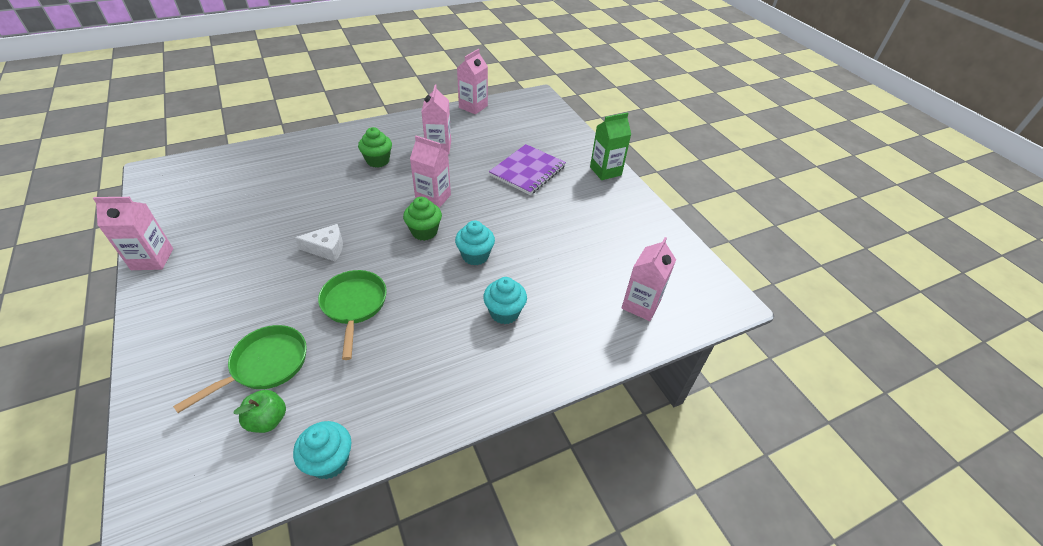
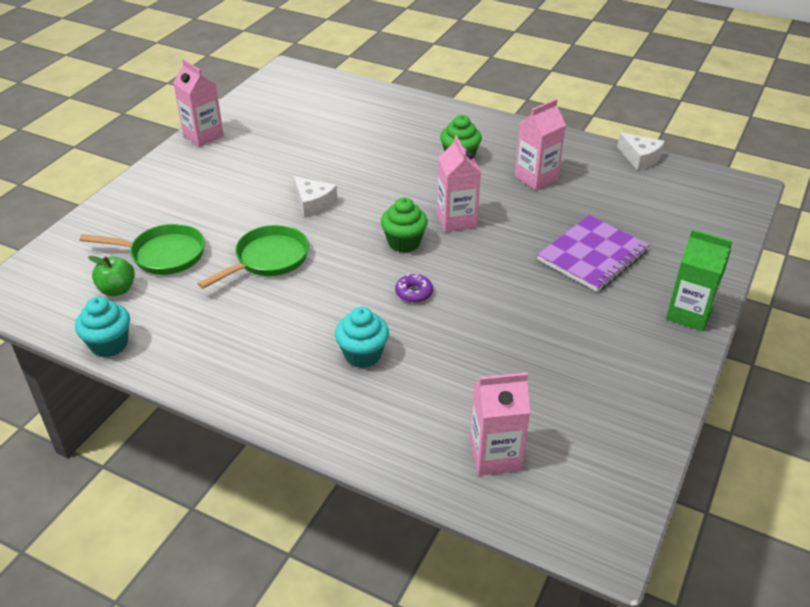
camera: 55 degrees right, 5 degrees down
turquoise cupcake [455,220,495,265] -> purple donut [395,274,433,303]
pink carton [457,49,488,114] -> white cheese [617,132,665,171]
purple notebook [489,144,566,195] -> purple notebook turned 45 degrees counterclockwise [537,215,649,292]

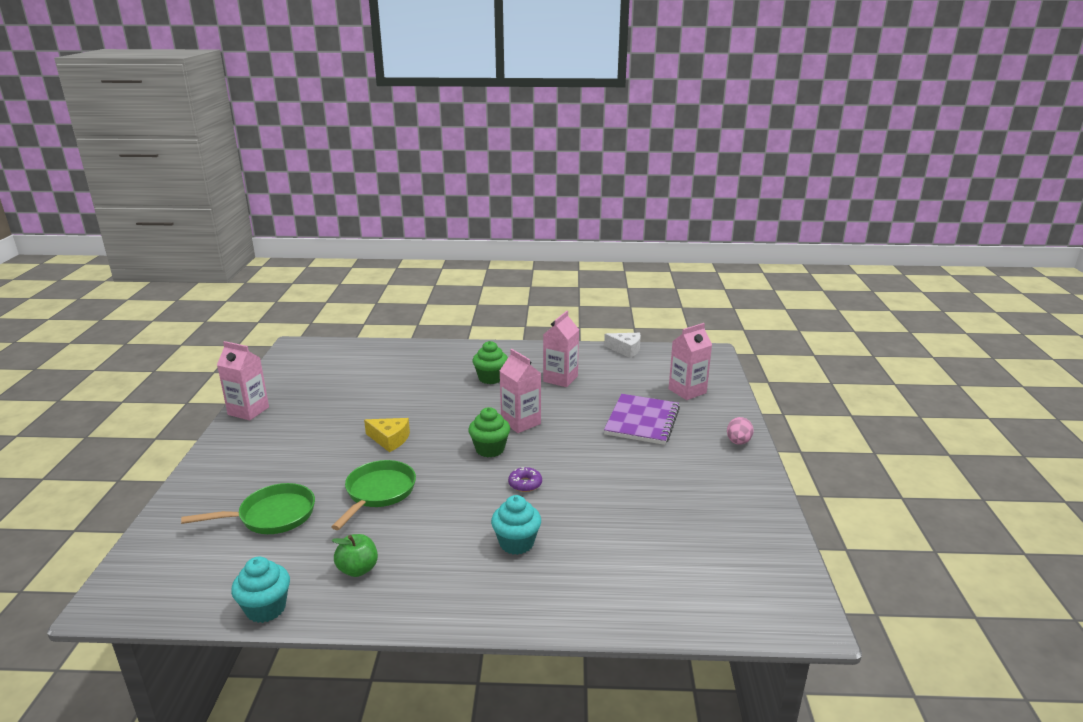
camera: 25 degrees left, 15 degrees down
green apple [88,256,135,296] -> green apple moved to [332,534,378,577]
white cheese [293,176,338,218] -> yellow cheese [364,418,410,452]
pink carton [470,373,530,476] -> pink carton moved to [669,323,712,400]
green carton [666,229,733,331] -> pink egg [727,417,754,445]

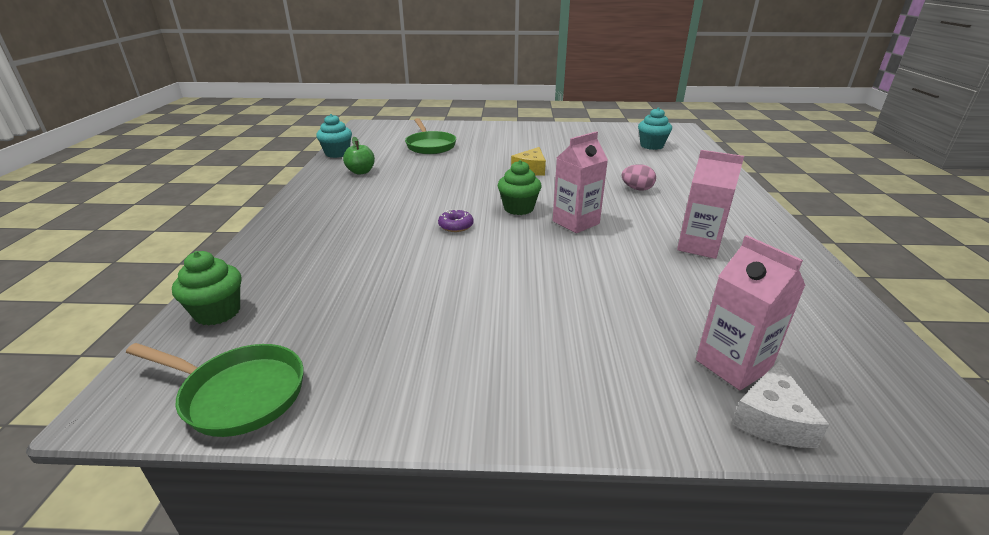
camera: 90 degrees right, 5 degrees up
pink carton [217,341,269,420] -> none
green pan [331,460,416,530] -> green pan moved to [126,343,304,437]
green cupcake [473,341,508,384] -> green cupcake moved to [172,251,242,326]
turquoise cupcake [491,495,541,555] -> turquoise cupcake moved to [638,107,672,150]
white cheese [604,333,641,358] -> white cheese moved to [731,360,830,448]
purple notebook [604,394,680,445] -> none
pink egg [727,417,754,445] -> pink egg moved to [622,164,656,191]

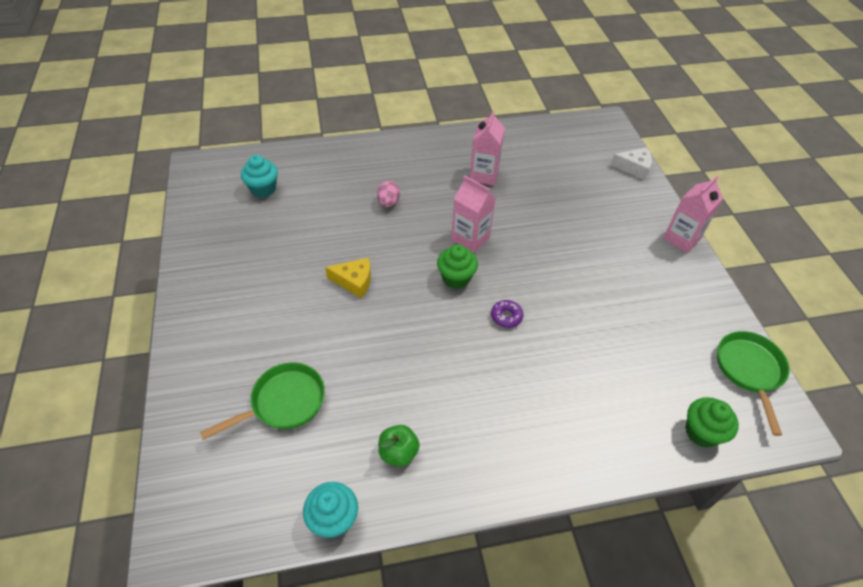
camera: 105 degrees left, 20 degrees up
pink carton [696,235,806,390] -> pink carton moved to [663,176,723,253]

